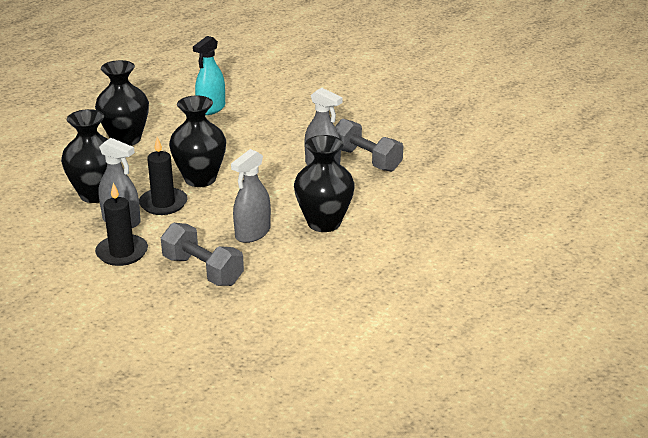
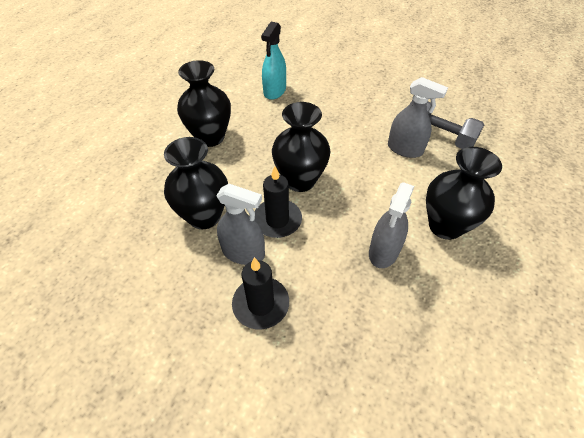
camera: 10 degrees left, 20 degrees up
grey dumbbell [161,223,244,286] -> none

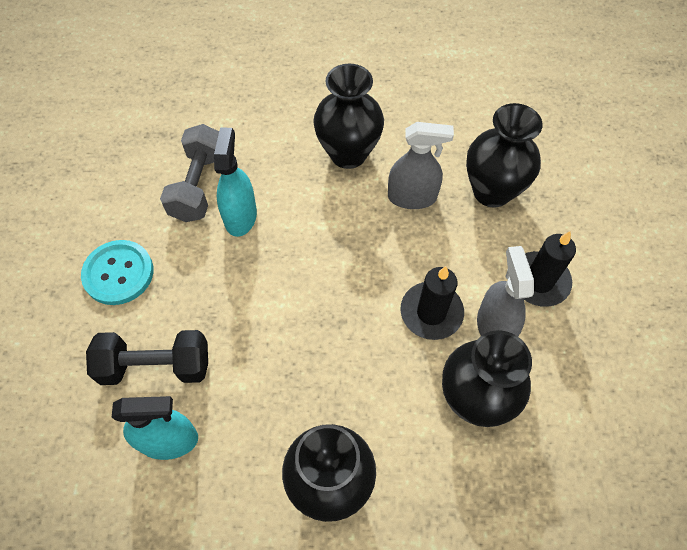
camera: 115 degrees left, 10 degrees up
black vase [272,102,330,192] -> black vase moved to [466,103,543,207]
grey spray bottle [388,77,448,158] -> turquoise spray bottle [214,127,257,237]
none -> turquoise button [81,240,153,305]
none -> black dumbbell [86,330,208,385]

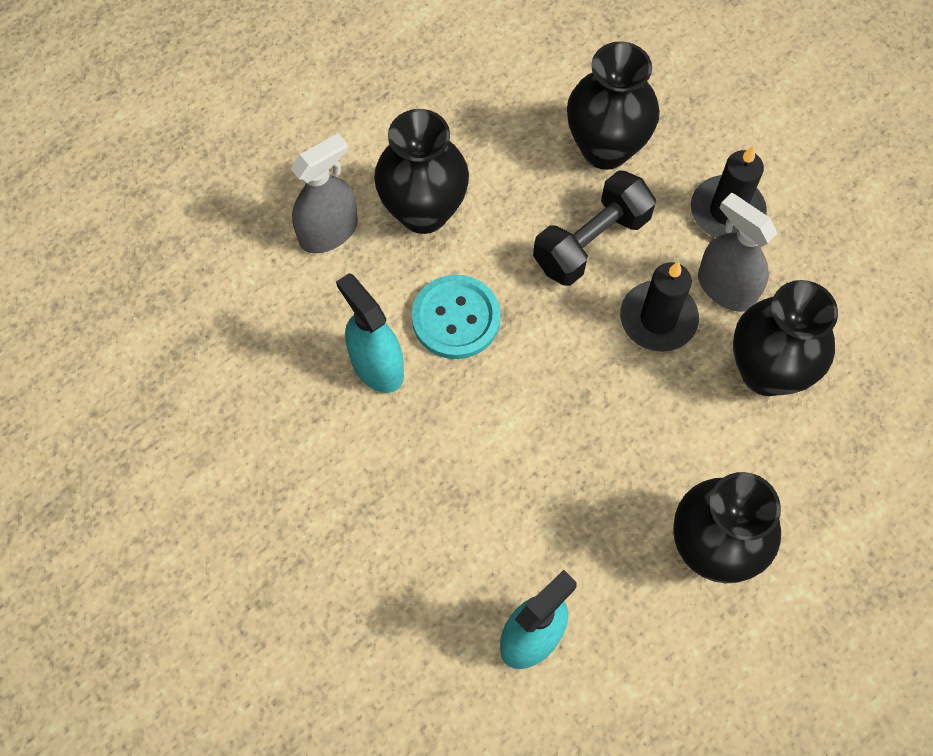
camera: 40 degrees left, 5 degrees up
turquoise button [81,240,153,305] -> turquoise button moved to [412,275,501,359]
black dumbbell [86,330,208,385] -> black dumbbell moved to [533,170,656,286]
grey dumbbell [160,124,219,222] -> none
grey spray bottle [388,122,454,209] -> grey spray bottle moved to [291,133,358,253]

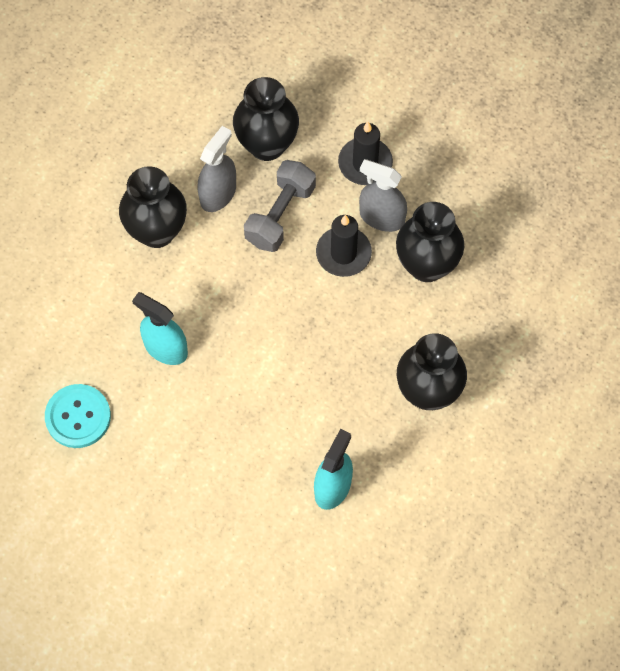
camera: 20 degrees left, 0 degrees up
grey spray bottle [291,133,358,253] -> grey spray bottle moved to [198,126,236,212]
turquoise button [412,275,501,359] -> turquoise button moved to [45,384,111,448]
black dumbbell [533,170,656,286] -> grey dumbbell [244,160,316,252]

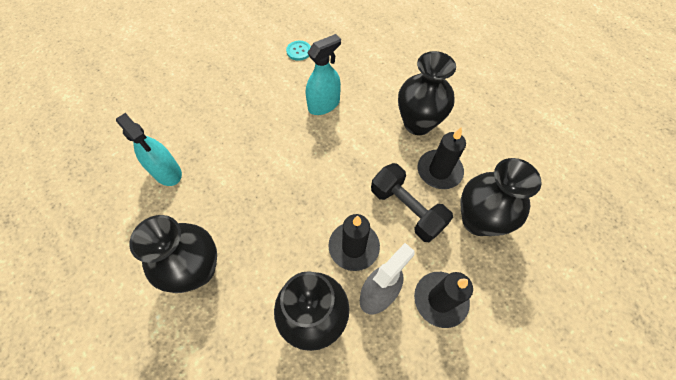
camera: 110 degrees right, 5 degrees down
turquoise button [45,384,111,448] -> turquoise button [286,41,311,61], size x0.58
grey spray bottle [198,126,236,212] -> black candle [418,128,466,189]
grey dumbbell [244,160,316,252] -> black dumbbell [371,163,453,242]

